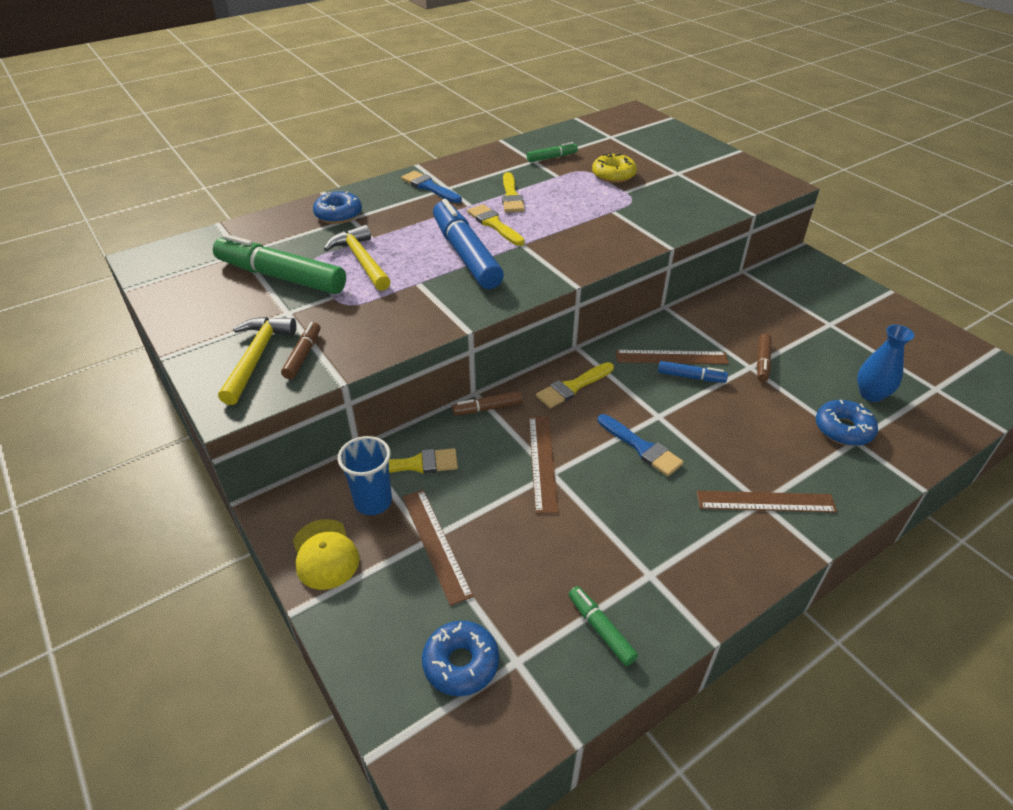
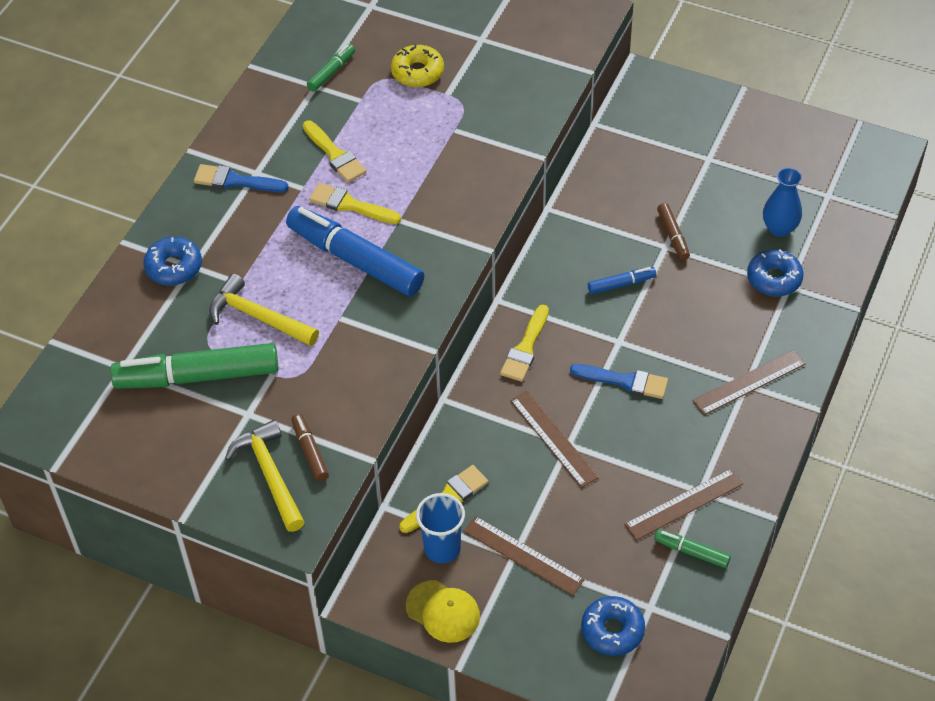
camera: 30 degrees left, 10 degrees up
brown marker [452,391,522,416] -> none
brown ruler [616,350,729,364] -> brown ruler moved to [624,468,744,540]

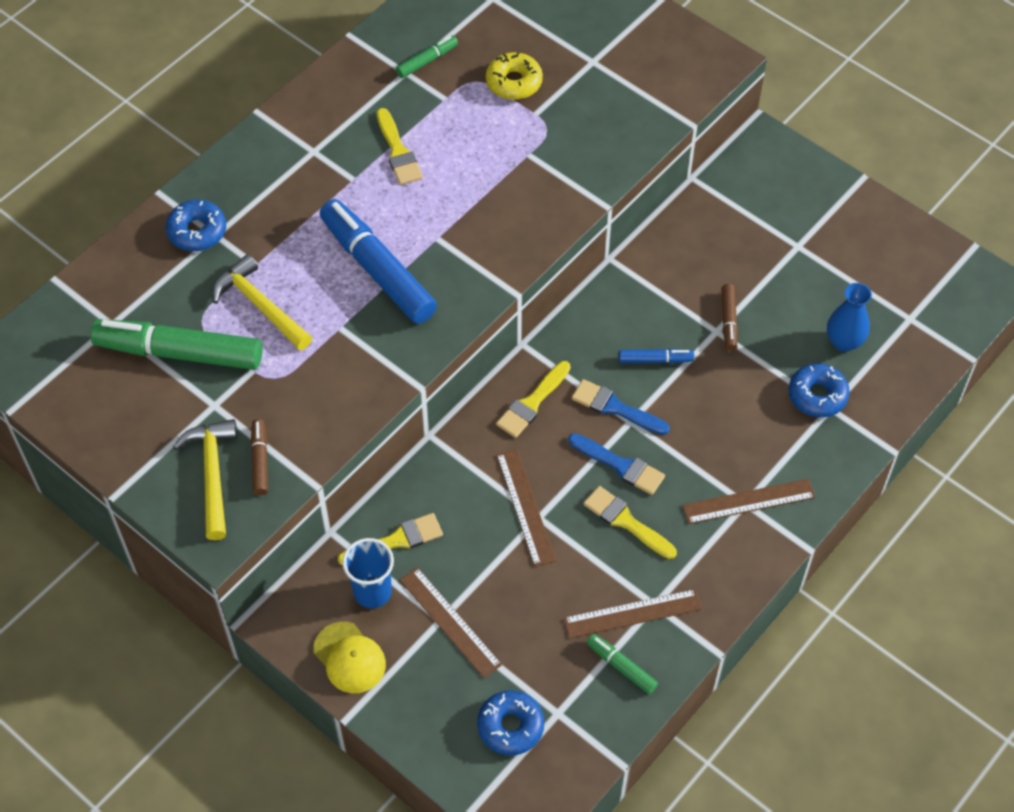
camera: 15 degrees right, 5 degrees up
blue brush [194,164,288,192] -> blue brush moved to [572,379,670,435]
yellow brush [309,183,401,224] -> yellow brush moved to [583,486,677,559]

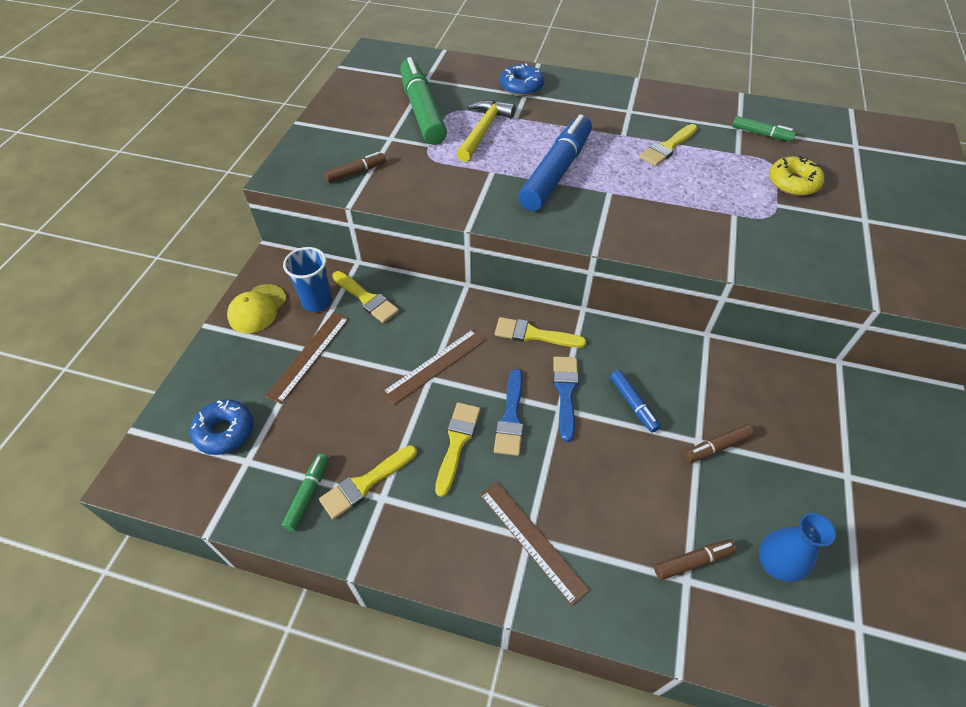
camera: 65 degrees right, 5 degrees down
yellow hammer [173,419,237,540] -> none
brown ruler [564,589,702,639] -> yellow brush [319,445,417,520]
blue donut [789,363,850,417] -> brown marker [654,539,737,580]

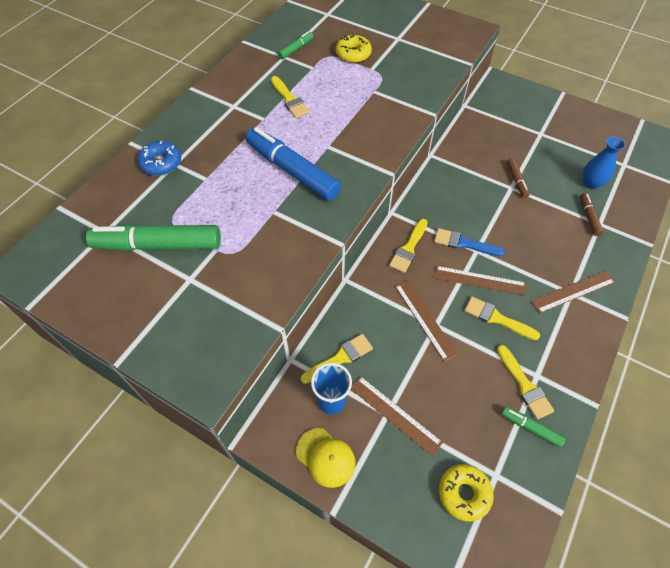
camera: 75 degrees left, 5 degrees up
blue donut [190,399,253,455] -> yellow donut [439,464,494,522]
brown marker [324,152,386,183] -> none
yellow hammer [457,100,515,162] -> none
blue brush [494,369,523,456] -> brown ruler [434,266,526,296]
blue marker [610,370,661,433] -> none

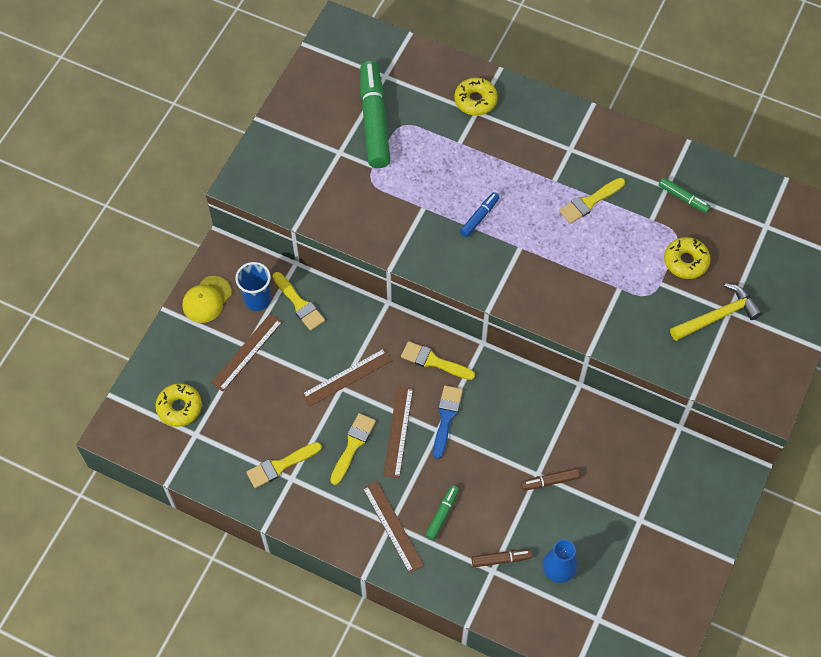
camera: 85 degrees right, 5 degrees up
blue donut [137,141,181,176] -> yellow donut [454,77,498,116]
blue marker [245,127,341,201] -> blue marker [460,192,500,237], size x0.46
green marker [501,406,565,448] -> green marker moved to [425,485,459,540]
none -> yellow hammer [670,283,762,341]

